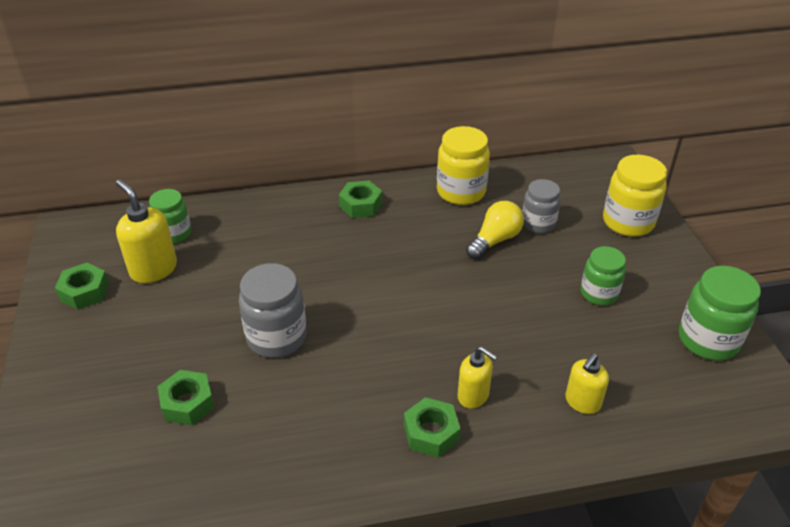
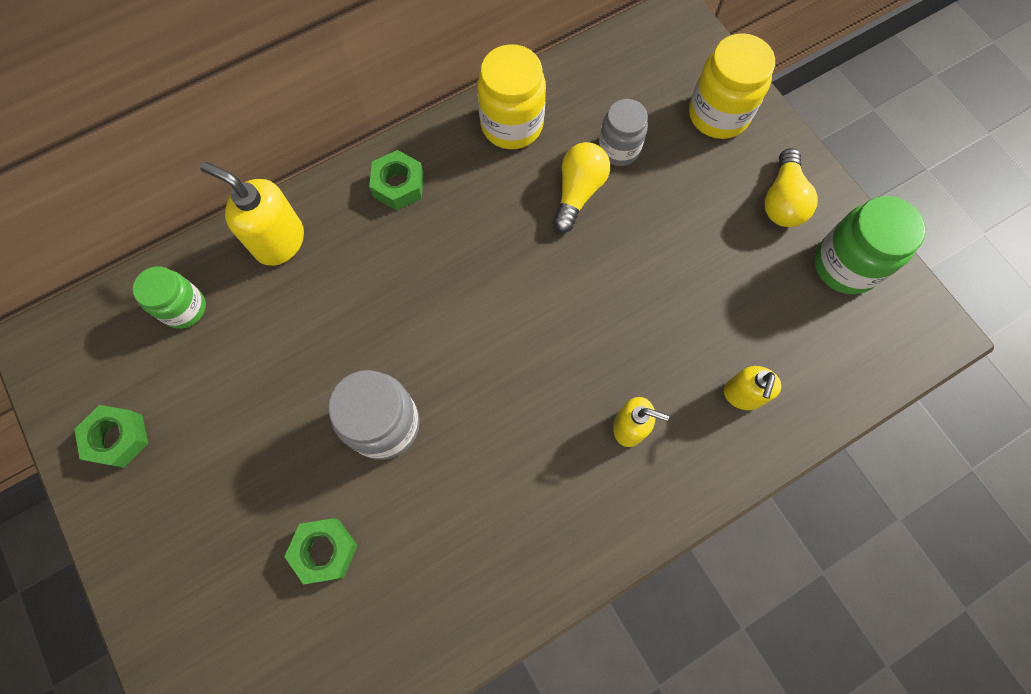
camera: 20 degrees left, 30 degrees up
yellow soap dispenser [116,179,177,283] -> yellow soap dispenser moved to [200,162,304,266]
green nut [404,397,461,458] -> none
green jar [581,246,626,305] -> none
none -> yellow light bulb [765,148,818,227]

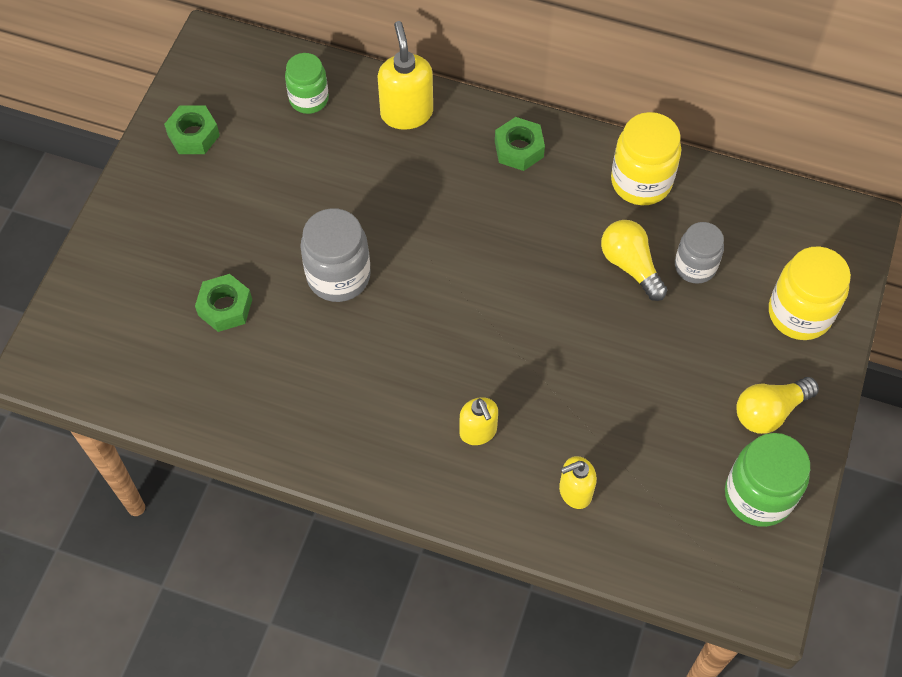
camera: 50 degrees right, 10 degrees down
yellow light bulb [553,142,610,233] -> yellow light bulb turned 105 degrees counterclockwise [601,220,667,301]

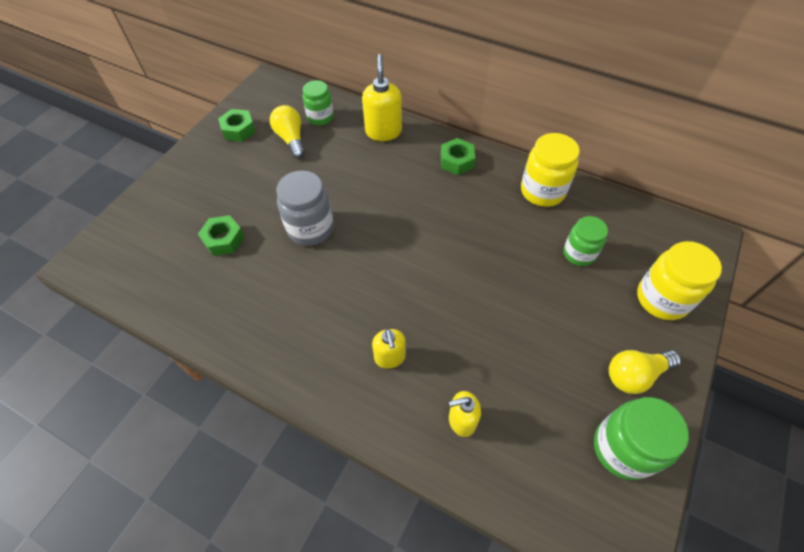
camera: 10 degrees right, 5 degrees down
yellow light bulb [601,220,667,301] -> yellow light bulb moved to [270,105,305,158]
grey jar [675,222,724,284] -> green jar [563,216,608,266]

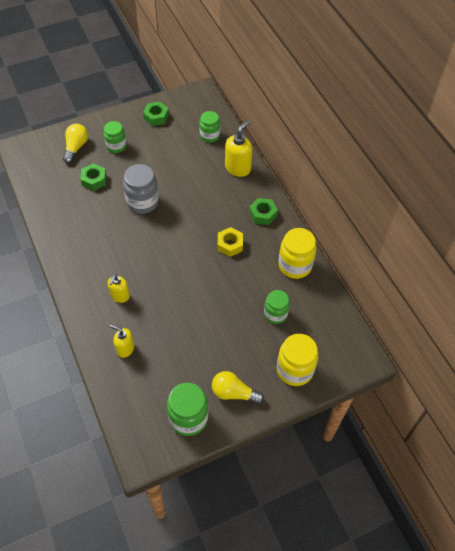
camera: 35 degrees right, 0 degrees up
yellow light bulb [270,105,305,158] -> yellow light bulb moved to [63,124,88,164]
none -> green jar [104,121,126,153]
none -> yellow nut [218,227,243,257]

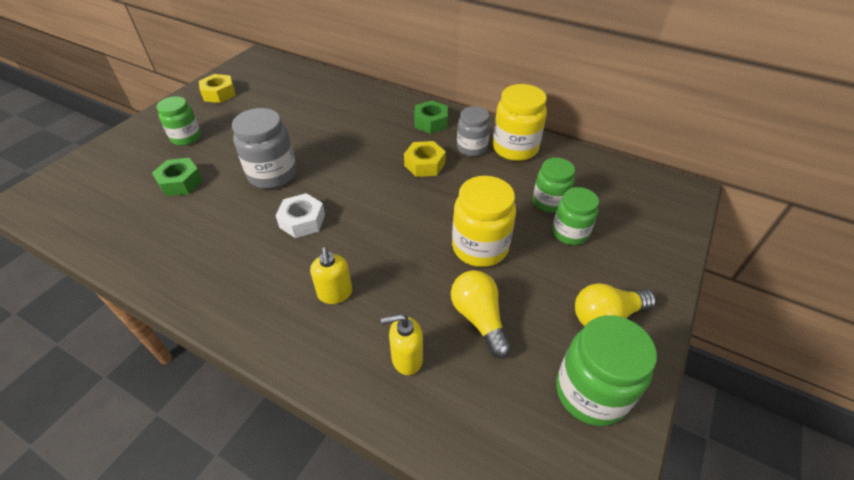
camera: 35 degrees left, 10 degrees down
yellow light bulb [63,124,88,164] -> yellow light bulb moved to [451,270,512,358]
green nut [143,102,169,126] -> yellow nut [199,74,236,103]
green jar [199,111,220,143] -> green jar moved to [552,187,599,245]
yellow soap dispenser [225,120,252,177] -> none
yellow jar [277,334,318,386] -> yellow jar moved to [452,176,516,267]
none -> white nut [275,193,325,238]
none -> grey jar [457,106,490,157]

